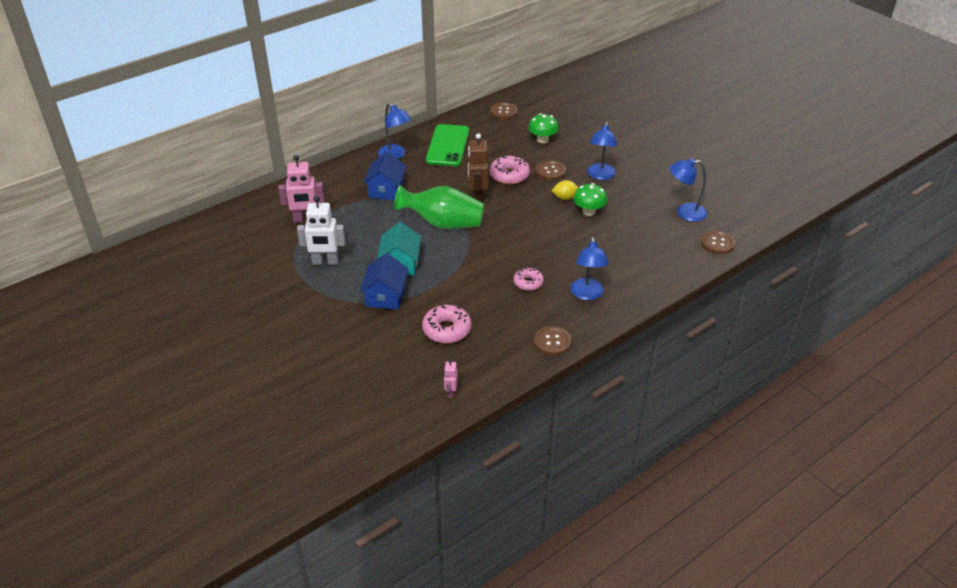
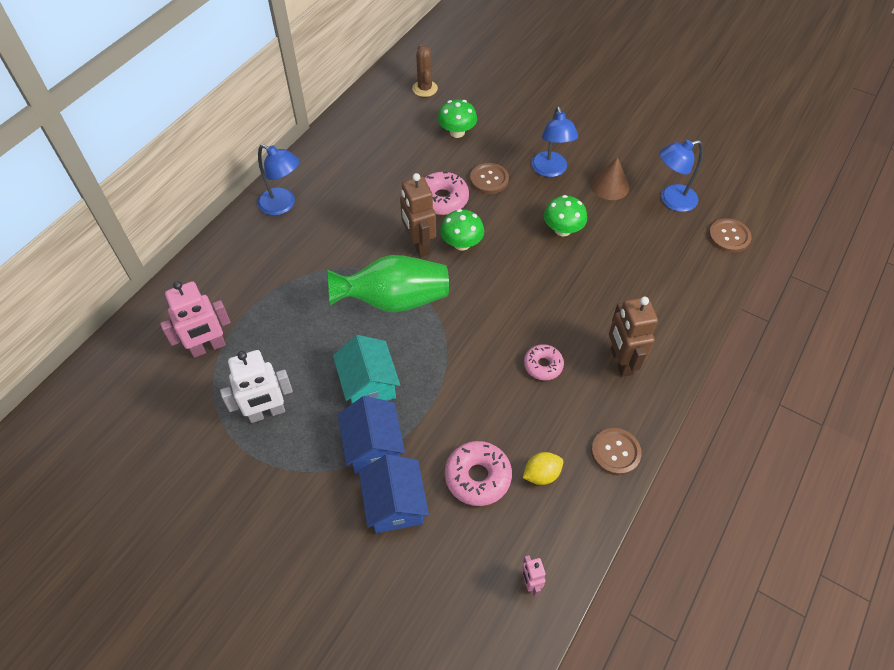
camera: 20 degrees left, 15 degrees up
blue house [363,151,406,200] -> blue house moved to [359,454,429,533]
green phone [426,124,469,166] -> none
brown button [490,102,518,120] -> none
yellow lemon [552,180,579,200] -> yellow lemon moved to [523,452,563,485]
blue lamp [570,237,609,300] -> brown robot [609,297,658,377]
none -> brown cactus [412,44,438,97]
none -> green mushroom [440,209,484,251]
none -> brown cone [591,157,629,200]

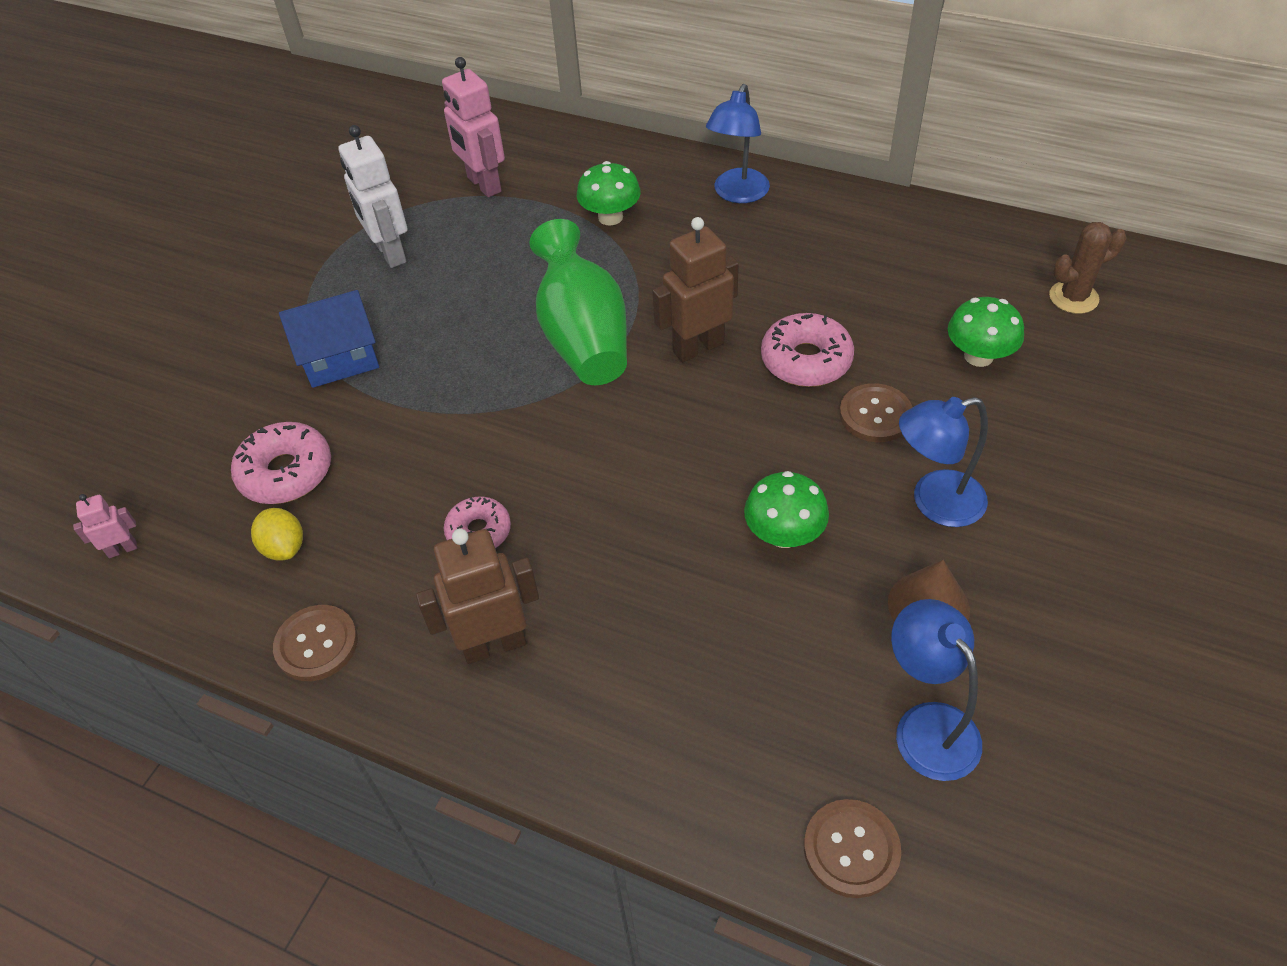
camera: 85 degrees right, 5 degrees down
turquoise house [333,335,400,404] -> none
blue house [359,454,429,533] -> none
green mushroom [440,209,484,251] -> green mushroom moved to [577,161,641,226]

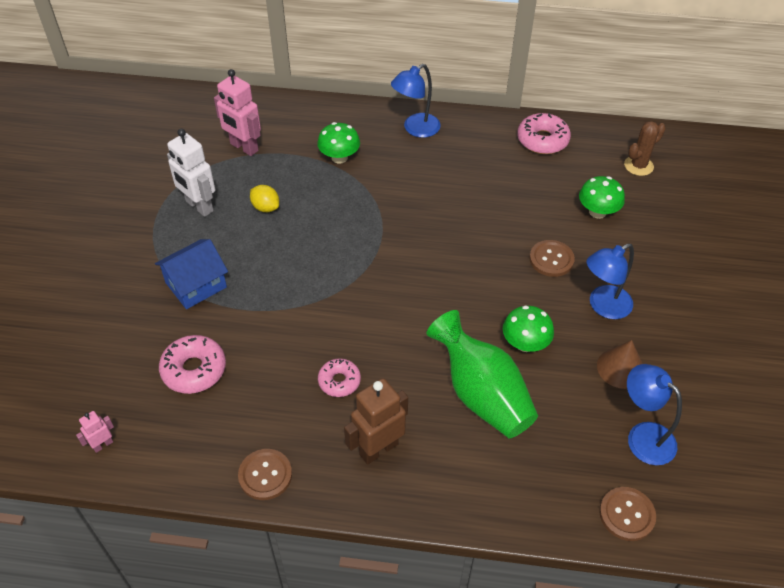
camera: 20 degrees left, 0 degrees up
yellow lemon [251,508,303,560] -> yellow lemon moved to [250,185,279,212]
green vase [529,219,627,385] -> green vase moved to [426,310,538,438]
brown robot [652,217,739,362] -> none
blue lamp [706,84,770,203] -> blue lamp turned 45 degrees clockwise [391,64,441,138]
pink donut [761,313,854,387] -> pink donut moved to [517,113,571,154]

